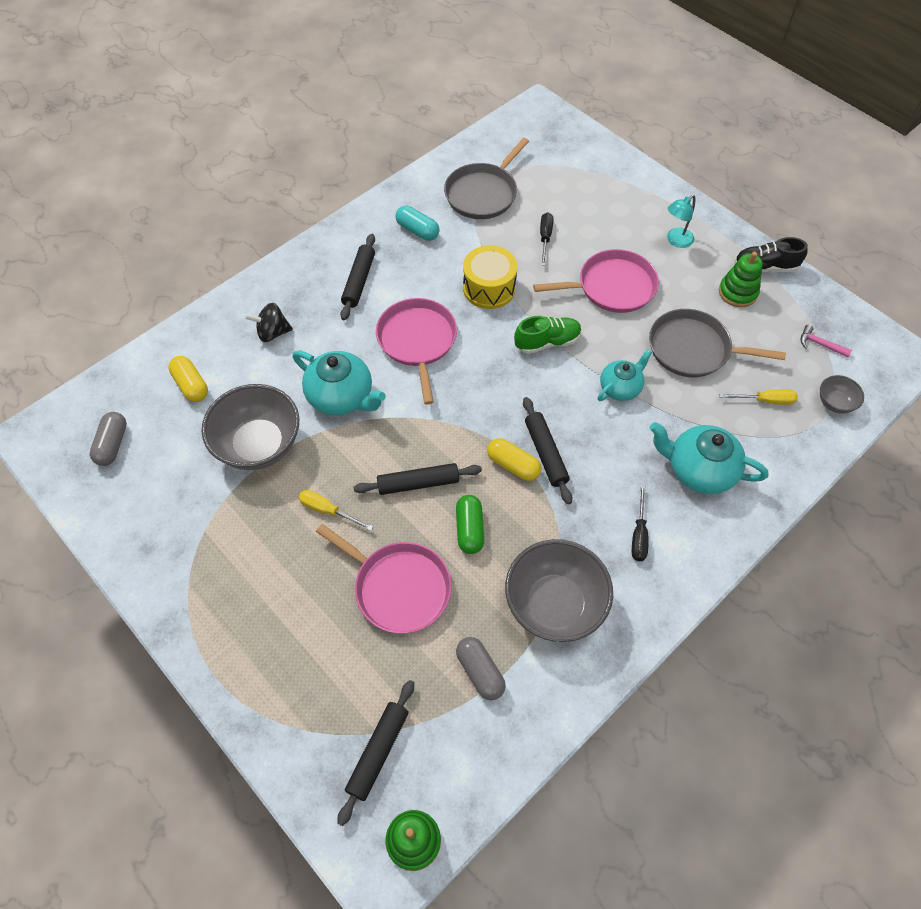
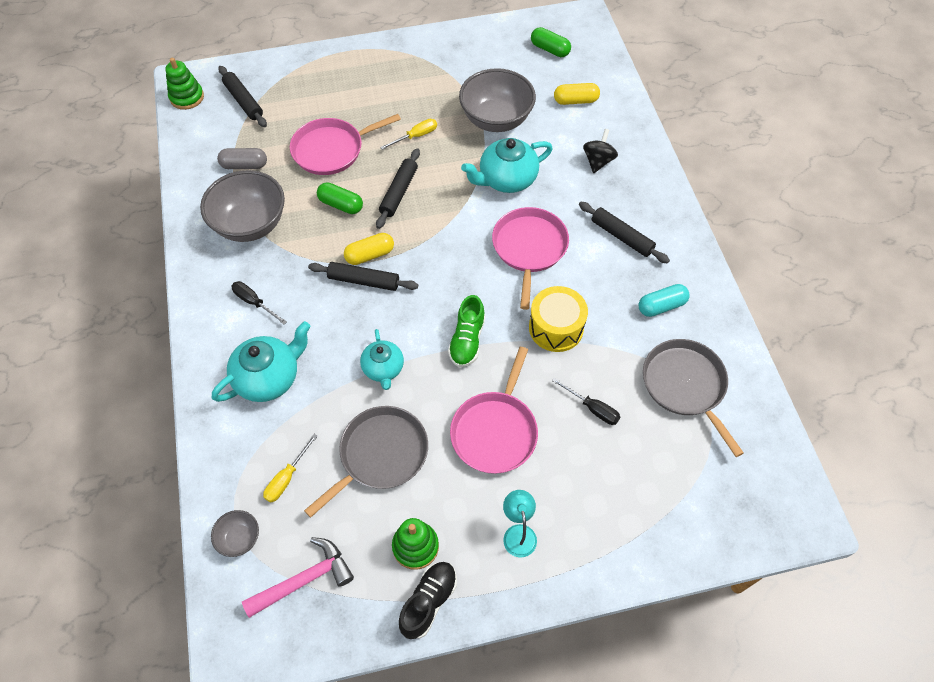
camera: 120 degrees right, 0 degrees up
grey capsule [90,412,127,466] -> green capsule [531,27,571,57]
pink pan [376,298,457,405] -> pink pan turned 105 degrees counterclockwise [492,207,569,310]
pink hammer [801,324,852,357] -> pink hammer [242,537,354,618], size x1.81

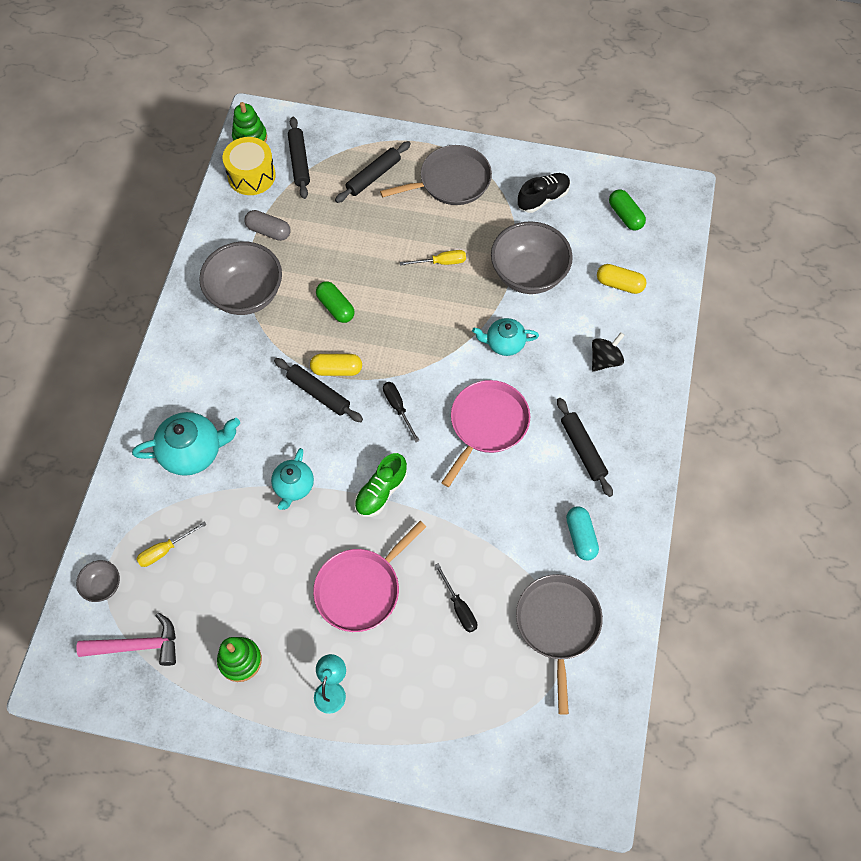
camera: 25 degrees right, 5 degrees up
black screwdriver [231,281,287,324] -> black screwdriver moved to [383,382,420,442]
pink pan [290,114,401,175] -> none
grey pan [304,406,428,518] -> grey pan moved to [380,145,492,205]
black rolling pin [376,148,420,229] -> black rolling pin moved to [335,141,411,203]
black shoe [399,562,457,639] -> black shoe moved to [518,173,570,213]
turquoise teapot [461,138,553,193] -> turquoise teapot [472,318,539,356], size x0.64
yellow drum [529,286,588,352] -> yellow drum moved to [223,137,276,195]
turquoise capsule [638,284,690,317] -> turquoise capsule turned 75 degrees clockwise [566,506,599,561]

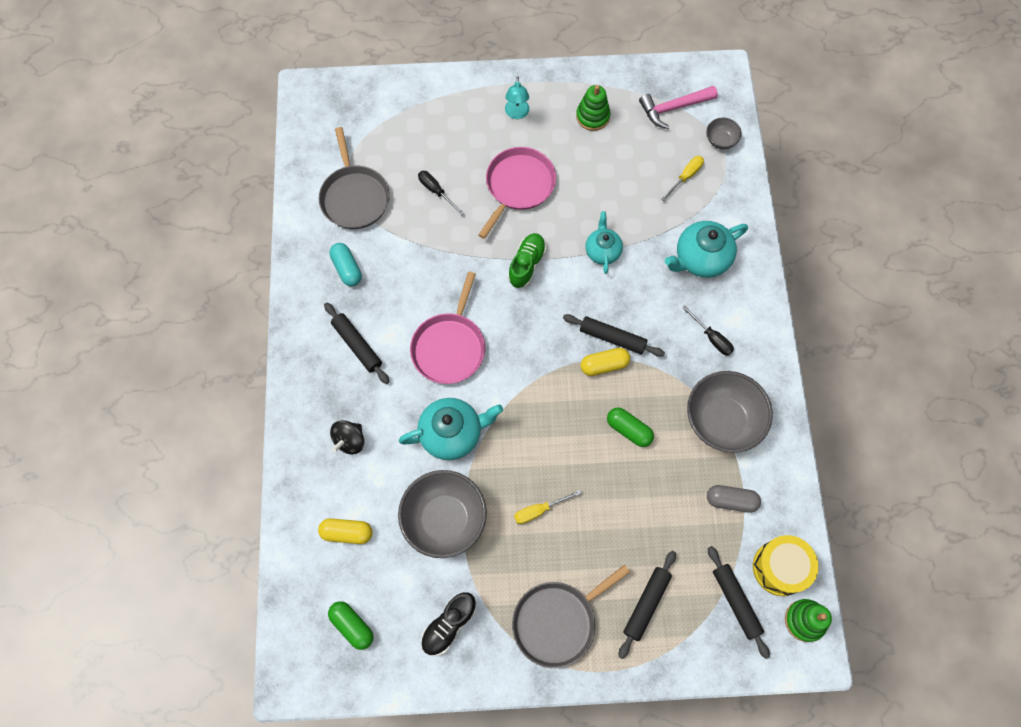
camera: 165 degrees right, 5 degrees up
black screwdriver [383,382,420,442] -> black screwdriver moved to [682,305,734,356]
turquoise teapot [472,318,539,356] -> turquoise teapot [399,398,503,460], size x1.56

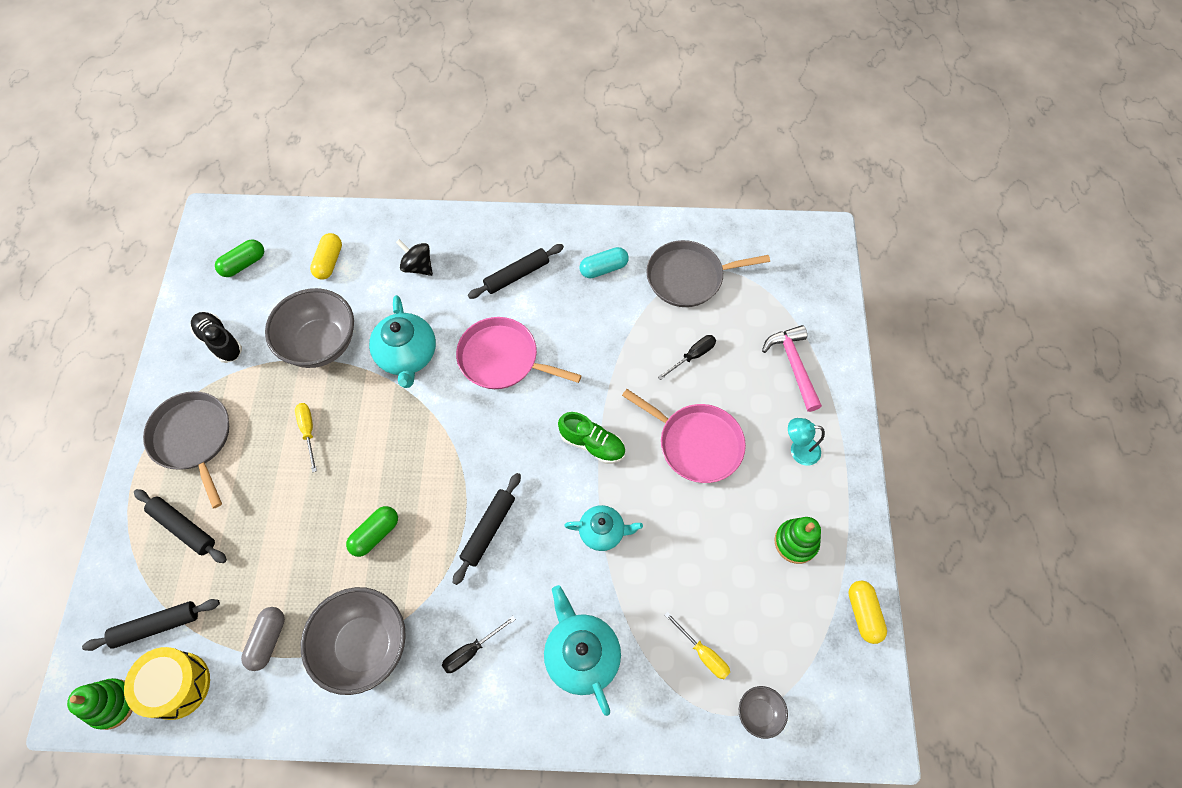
camera: 95 degrees right, 5 degrees down
yellow capsule [581,348,630,376] -> yellow capsule moved to [848,581,887,644]
pink hammer [639,86,718,129] -> pink hammer moved to [762,325,822,412]

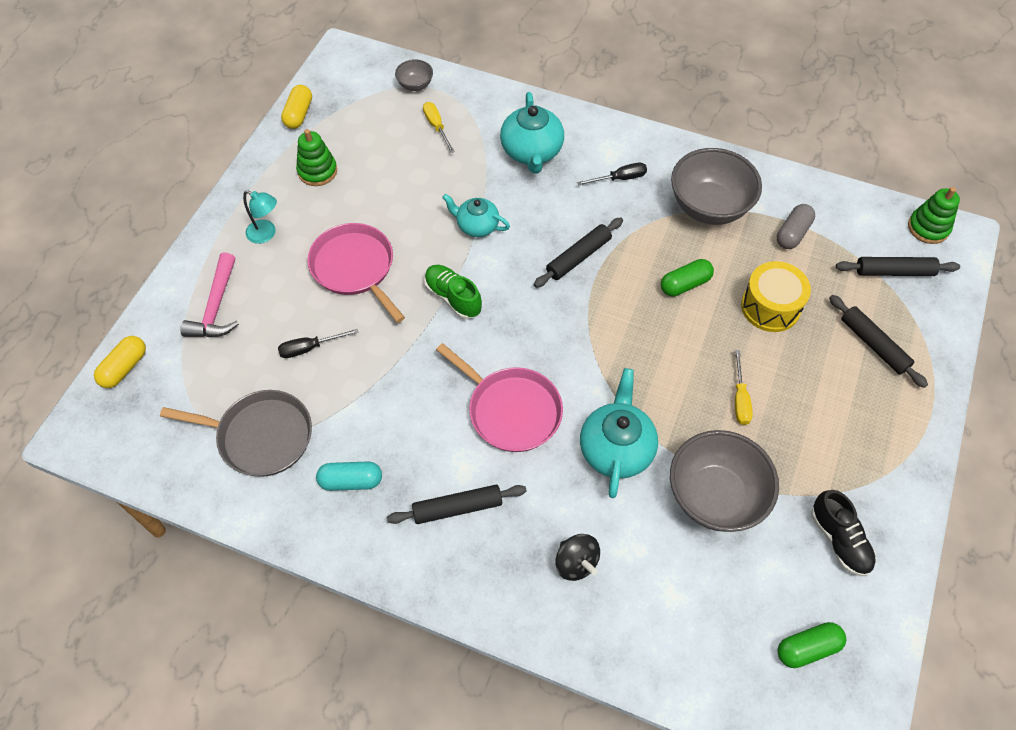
camera: 160 degrees left, 5 degrees down
yellow drum [124,647,210,720] -> yellow drum moved to [741,261,811,332]
grey pan [143,391,229,509] -> none
yellow capsule [310,233,342,280] -> yellow capsule moved to [94,336,146,388]

